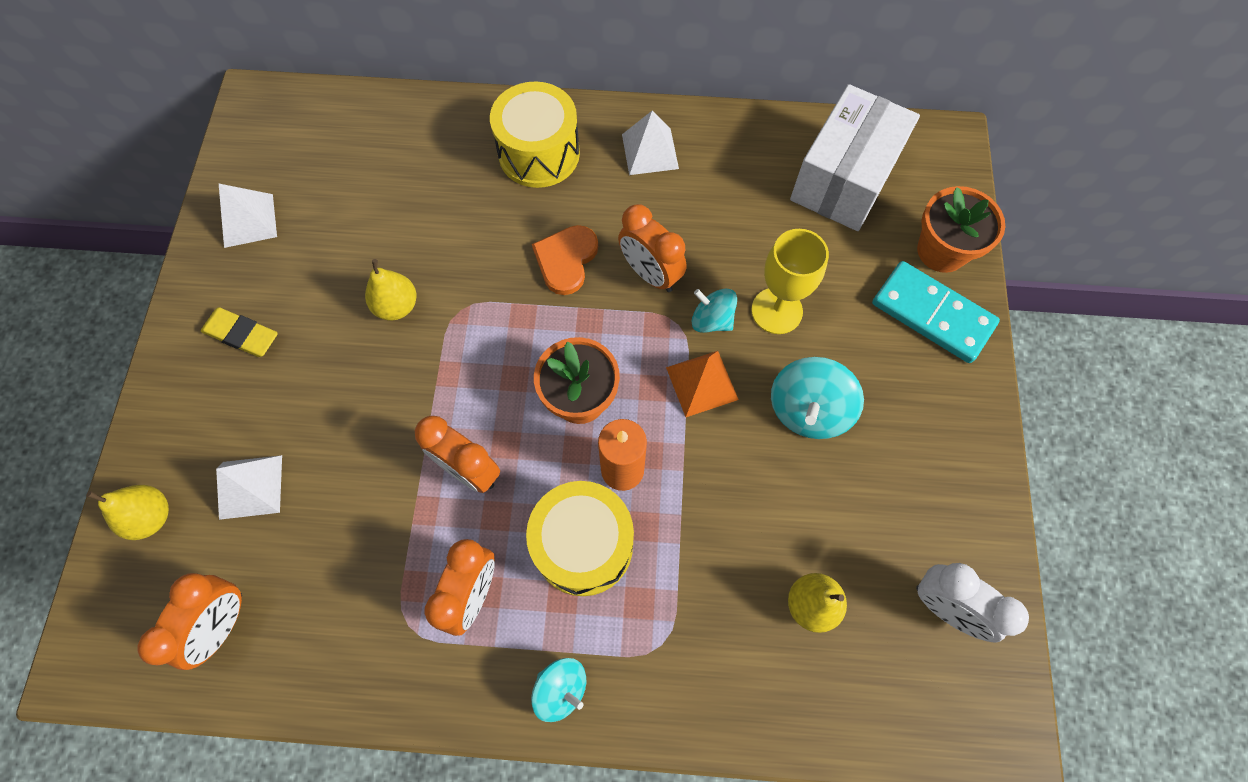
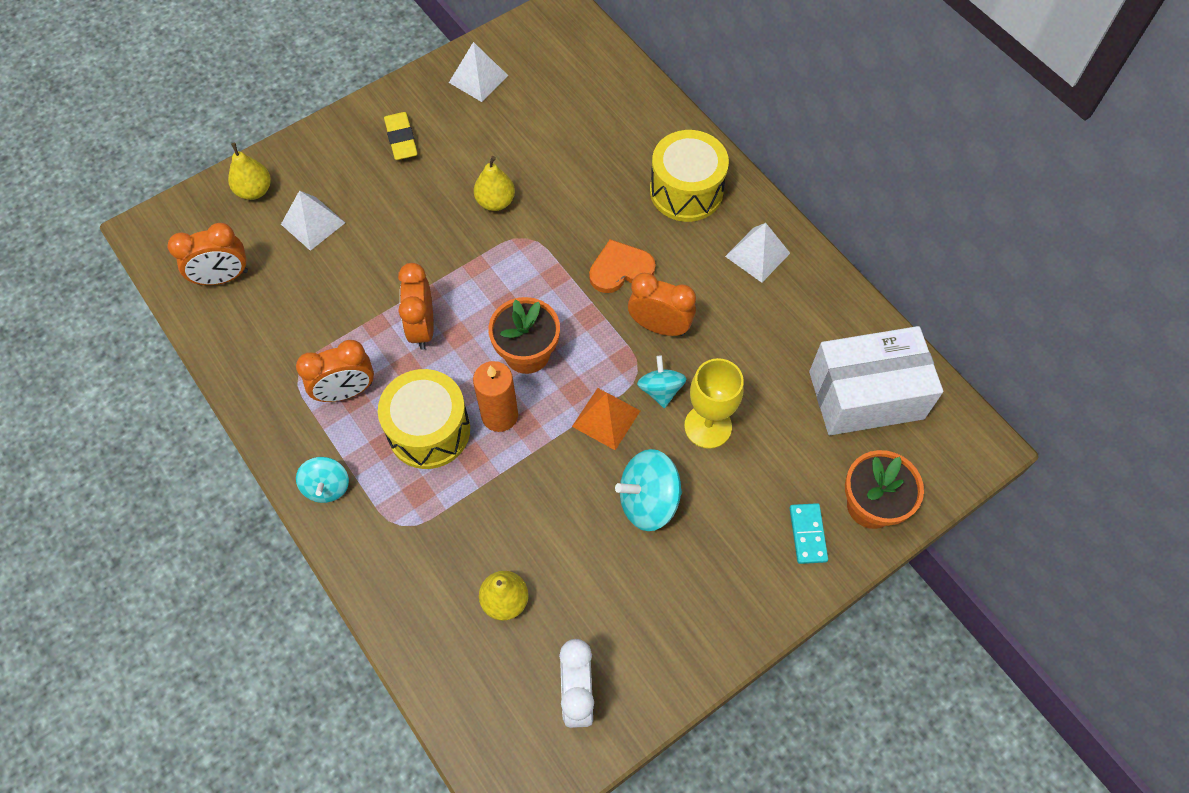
camera: 50 degrees right, 5 degrees down
orange clock [618,204,687,292] -> orange clock turned 105 degrees clockwise [628,273,696,336]
turquoise domino [872,261,1000,363] -> turquoise domino [790,503,828,564], size x0.55

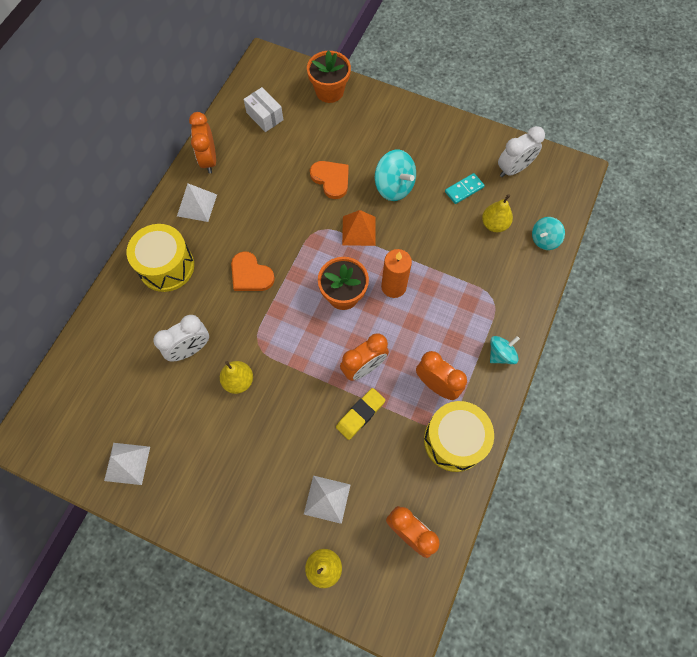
camera: 120 degrees left, 5 degrees up
yellow drum [378,369,470,469] -> yellow drum moved to [424,401,494,472]
yellow eraser [384,112,418,160] -> yellow eraser moved to [336,388,386,440]
orange clock [628,273,696,336] -> orange clock moved to [189,112,216,173]
turquoise spinning top [637,355,686,408] -> turquoise spinning top moved to [532,217,565,250]
yellow goblet [684,358,744,449] -> orange heart [310,161,349,199]
turquoise domino [790,503,828,564] -> turquoise domino moved to [445,173,485,204]
white box [809,326,943,435] -> white box [243,87,283,132], size x0.52
none -> white clock [153,315,209,362]

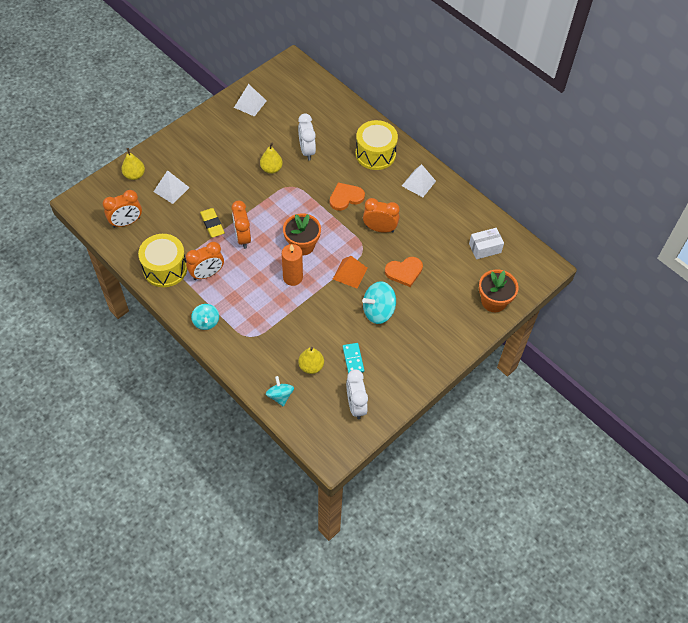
camera: 110 degrees right, 10 degrees down
orange clock [189,112,216,173] -> orange clock moved to [363,198,400,233]

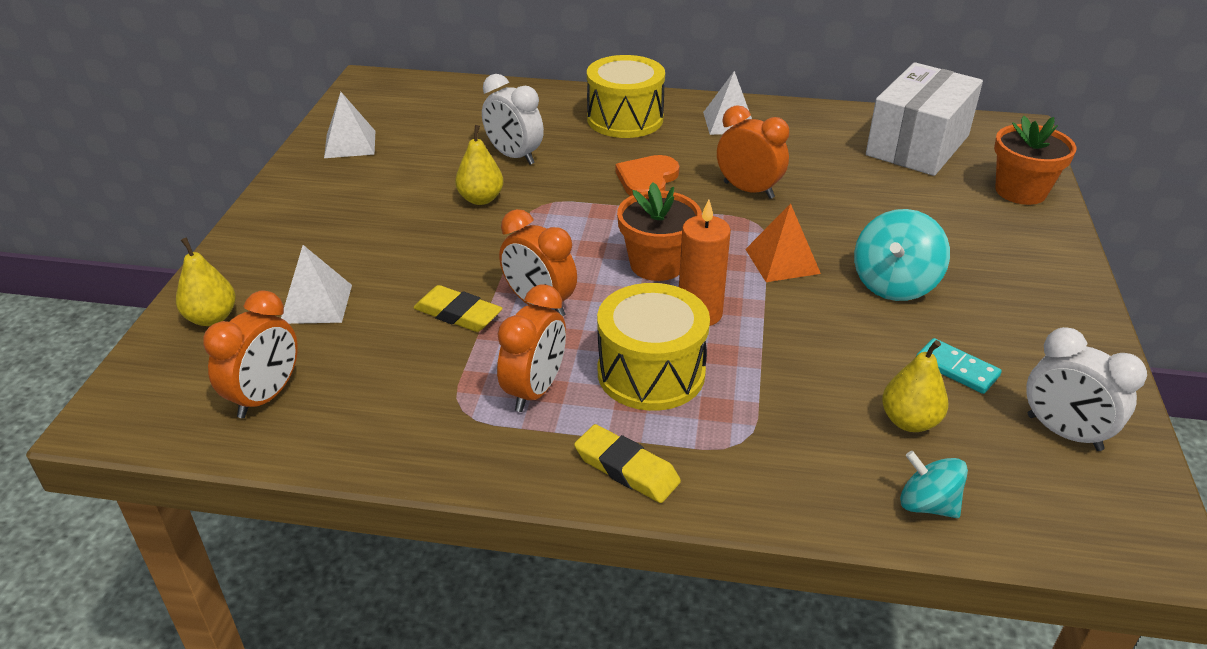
camera: 35 degrees left, 20 degrees down
yellow drum [138,234,187,287] -> yellow drum moved to [597,283,710,411]
turquoise spinning top [191,304,219,330] -> yellow eraser [574,424,681,503]
orange clock [363,198,400,233] -> orange clock turned 60 degrees clockwise [717,105,789,199]
orange heart [385,257,423,287] -> none
white box [469,228,504,259] -> white box [866,62,983,176], size x1.94

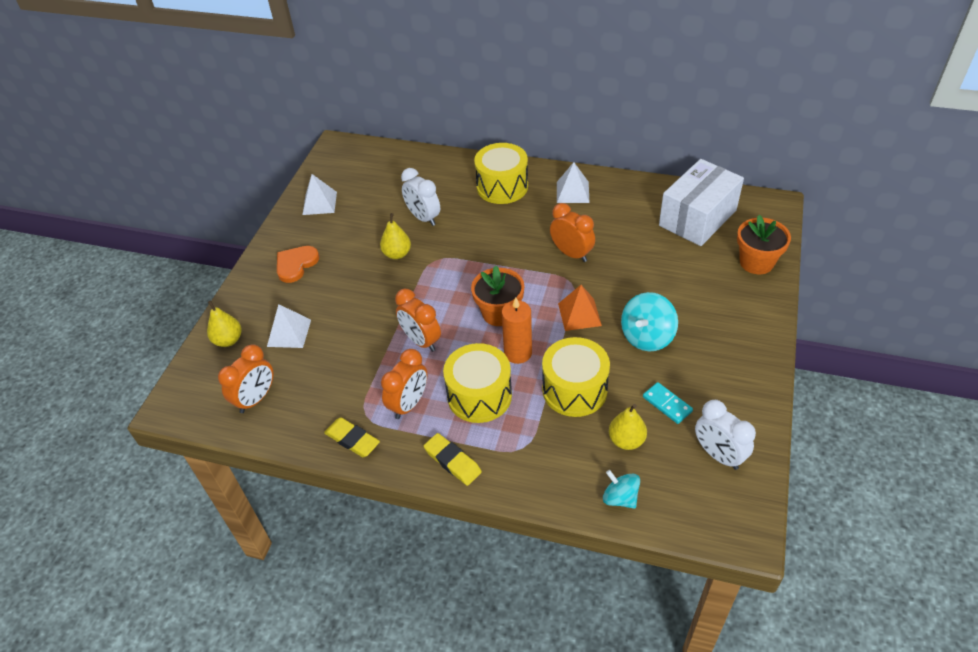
camera: 10 degrees right, 10 degrees up
yellow eraser [414,285,503,332] -> yellow eraser moved to [324,417,380,457]
orange heart [615,155,679,196] -> orange heart moved to [277,246,319,283]
none -> yellow drum [542,337,610,417]

